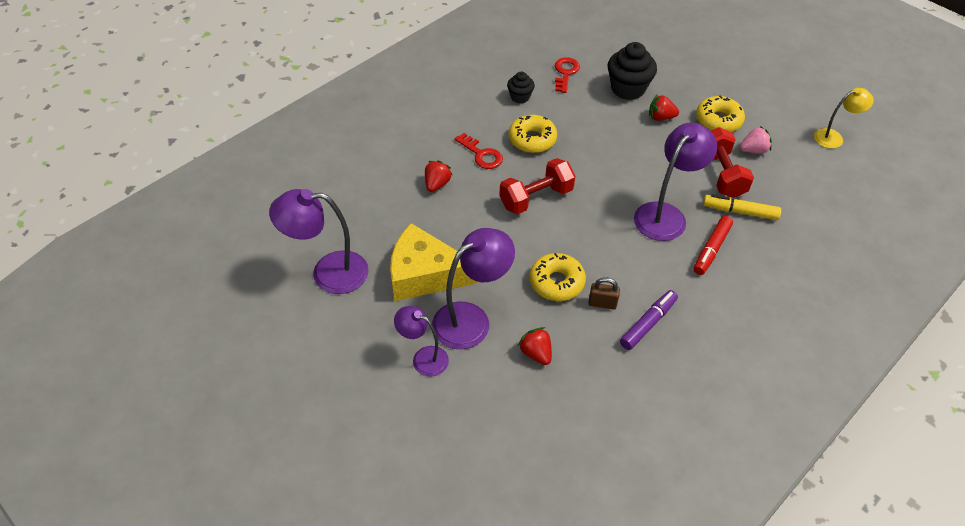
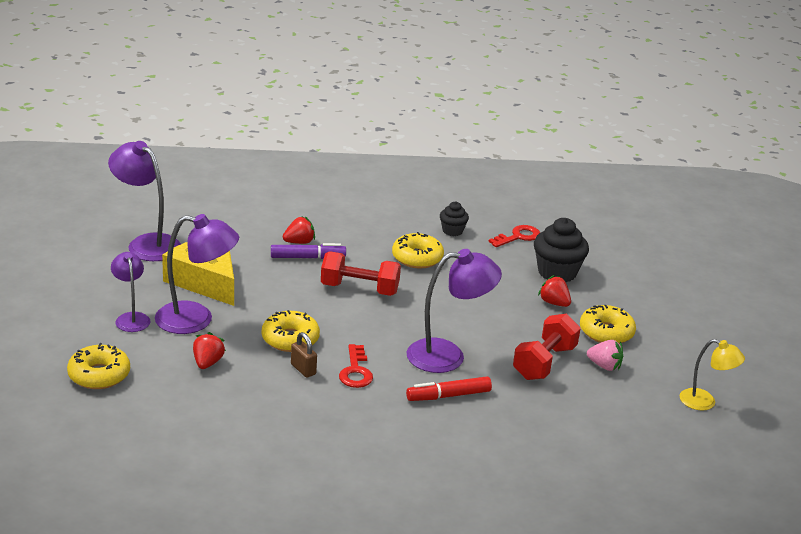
camera: 40 degrees right, 20 degrees down
red key [455,133,503,169] -> red key moved to [339,344,373,388]
purple marker [620,290,678,350] -> purple marker moved to [271,243,346,259]
yellow marker [703,194,781,220] -> none
none -> yellow donut [67,343,130,389]

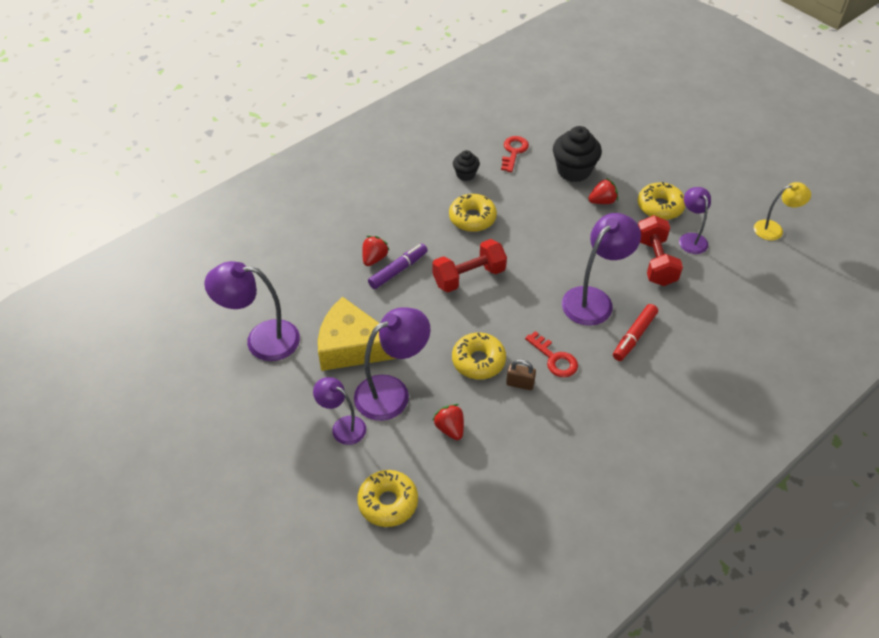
camera: 35 degrees left, 20 degrees up
red strawberry [538,275,571,307] -> red strawberry turned 150 degrees clockwise [588,178,618,204]
pink strawberry [587,340,623,371] -> purple lamp [679,187,711,254]

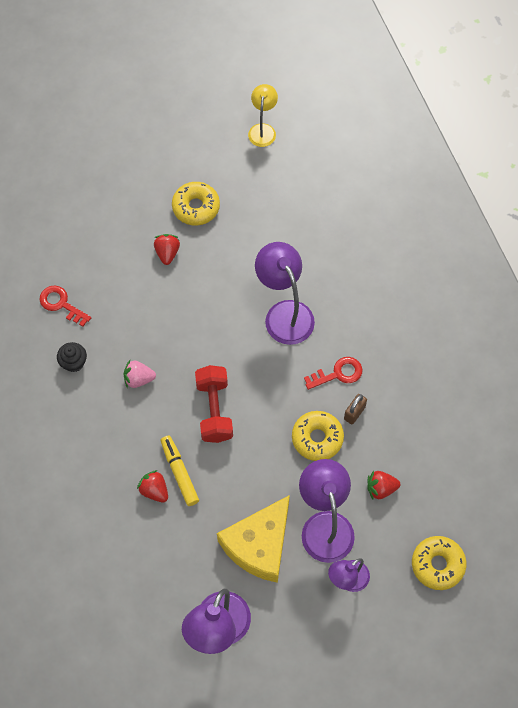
camera: 70 degrees left, 15 degrees up
purple marker [368,244,428,289] -> yellow marker [161,436,199,506]
yellow donut [449,194,497,232] -> pink strawberry [124,360,156,388]
black cupcake [553,126,602,182] -> none
red marker [613,304,658,361] -> none
red dumbbell [638,215,683,286] -> none
purple lamp [679,187,711,254] -> none

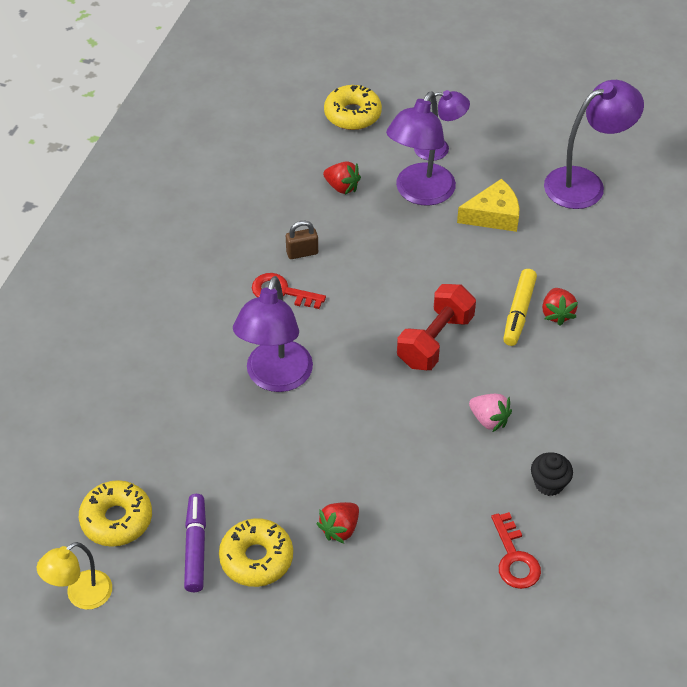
camera: 140 degrees left, 15 degrees down
yellow cheese [217,495,290,583] -> yellow cheese [457,179,519,232], size x0.64
yellow donut [292,411,344,461] -> yellow donut moved to [79,480,152,547]
none -> purple marker [184,494,206,592]

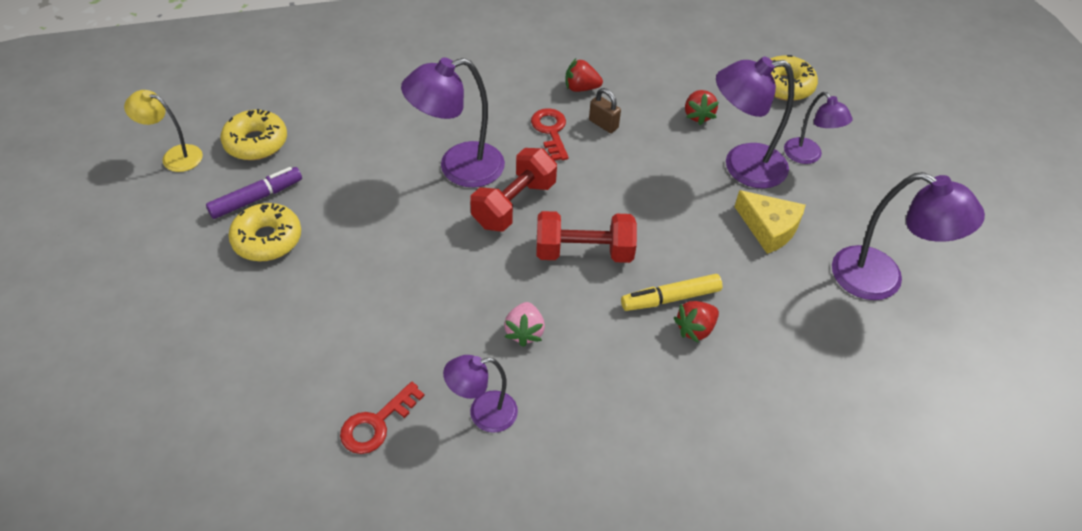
camera: 55 degrees right, 0 degrees up
red strawberry [316,502,359,543] -> red strawberry moved to [565,59,603,92]
black cupcake [531,452,573,496] -> purple lamp [443,355,518,433]
none -> red dumbbell [470,148,557,231]

